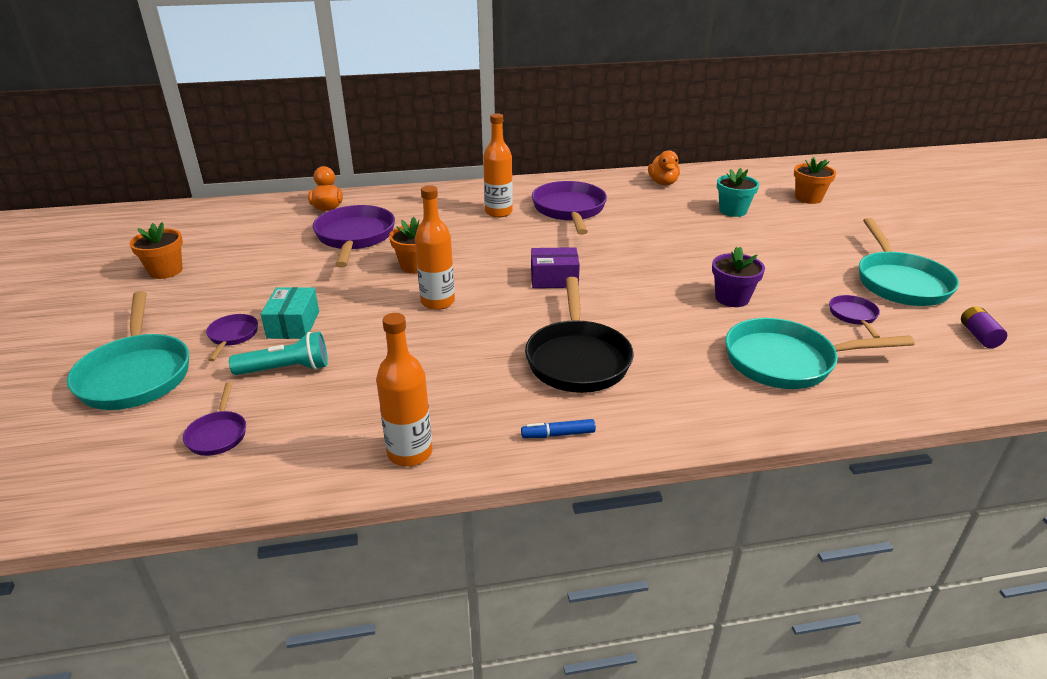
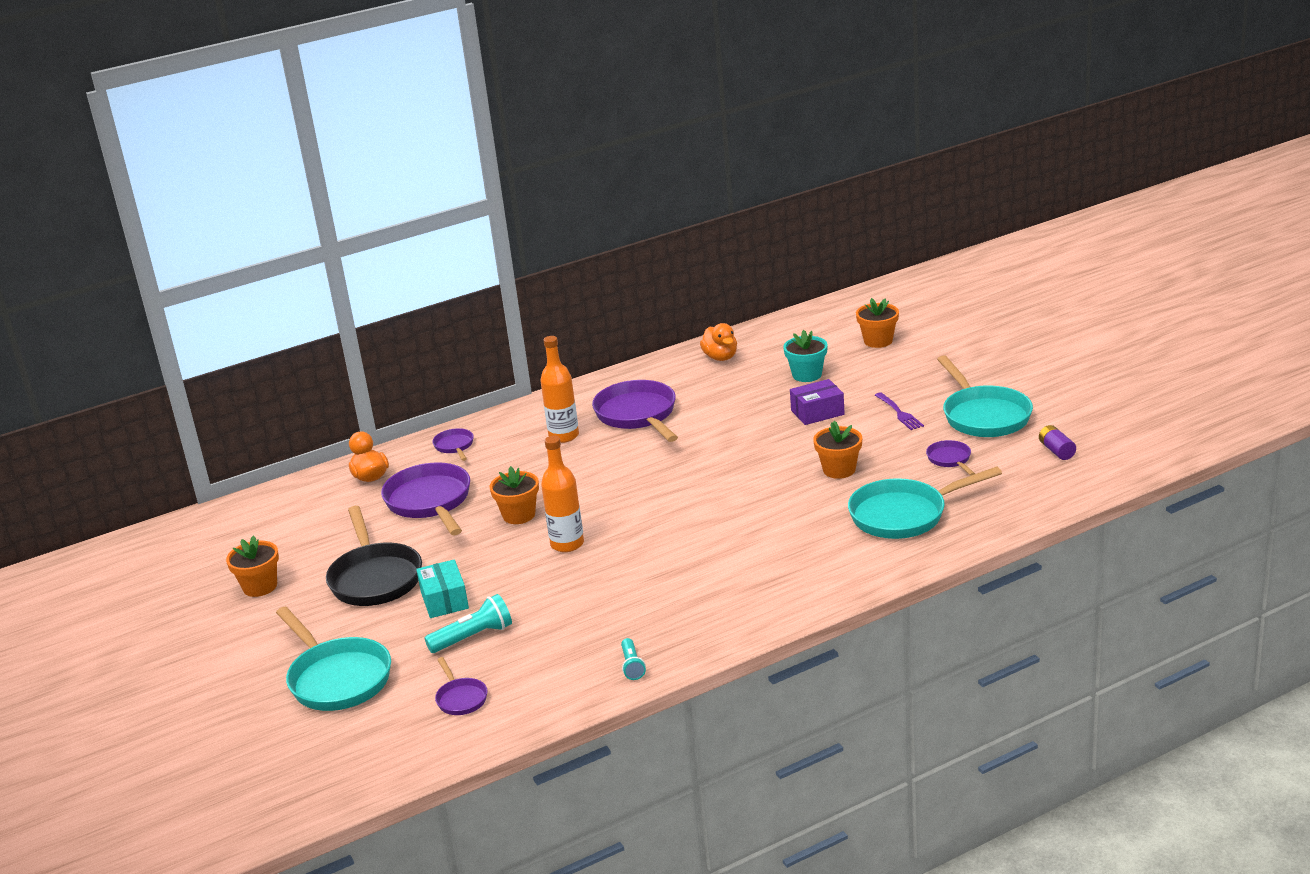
camera: 15 degrees left, 5 degrees down
purple pan [206,314,258,362] -> purple pan moved to [432,428,474,461]
orange bottle [376,313,433,466] -> turquoise flashlight [621,638,646,680]
blue marker [521,419,596,438] -> none
black pan [525,277,634,393] -> black pan moved to [326,506,422,606]
purple box [531,247,580,288] -> purple box moved to [790,379,845,425]
purple flower pot [712,247,765,307] -> orange flower pot [813,421,862,479]
none -> purple fork [875,392,924,430]

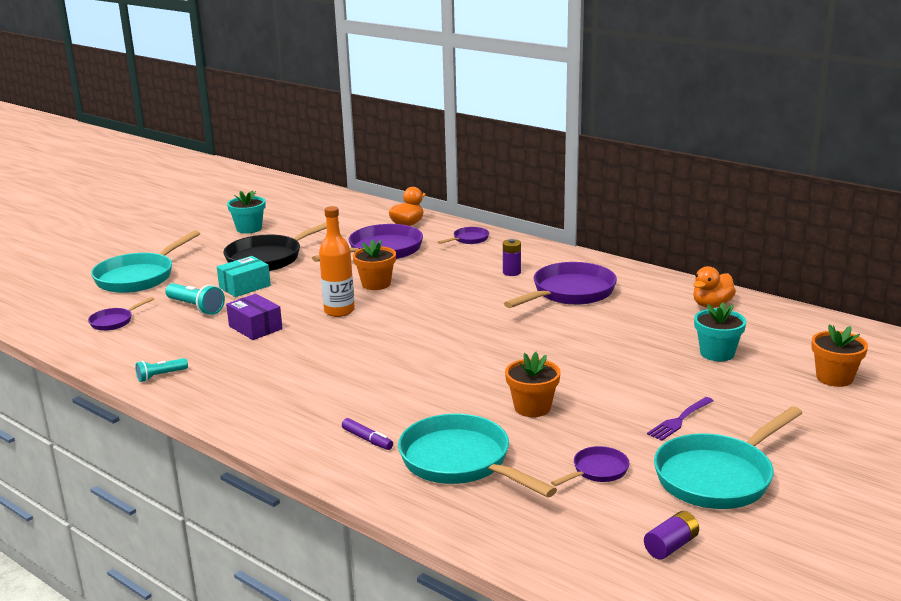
camera: 65 degrees right, 5 degrees down
orange flower pot [226,535,279,597] -> turquoise flower pot [227,190,265,234]
orange bottle [540,336,579,443] -> purple battery [503,239,521,276]
purple box [790,379,845,425] -> purple box moved to [226,294,283,340]
none -> purple marker [342,418,393,450]

